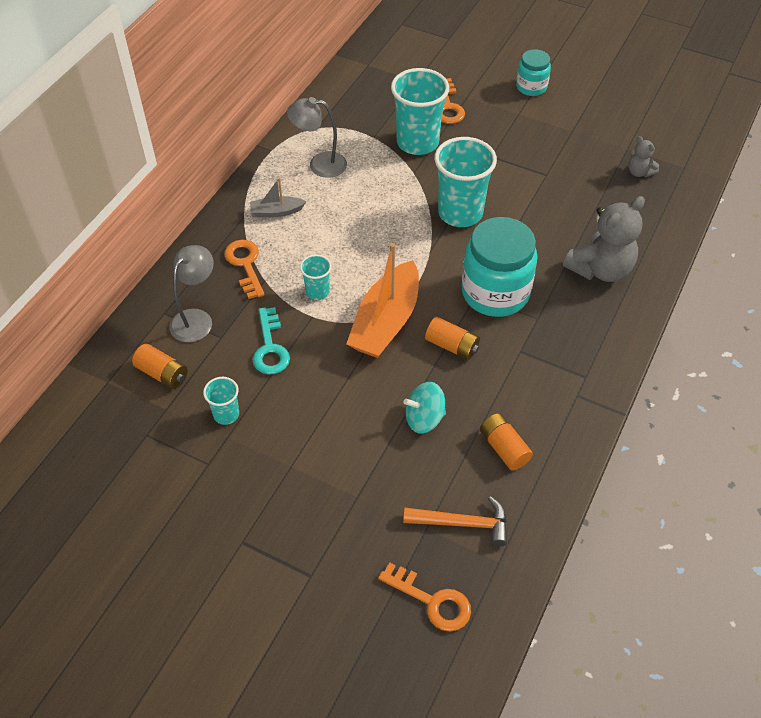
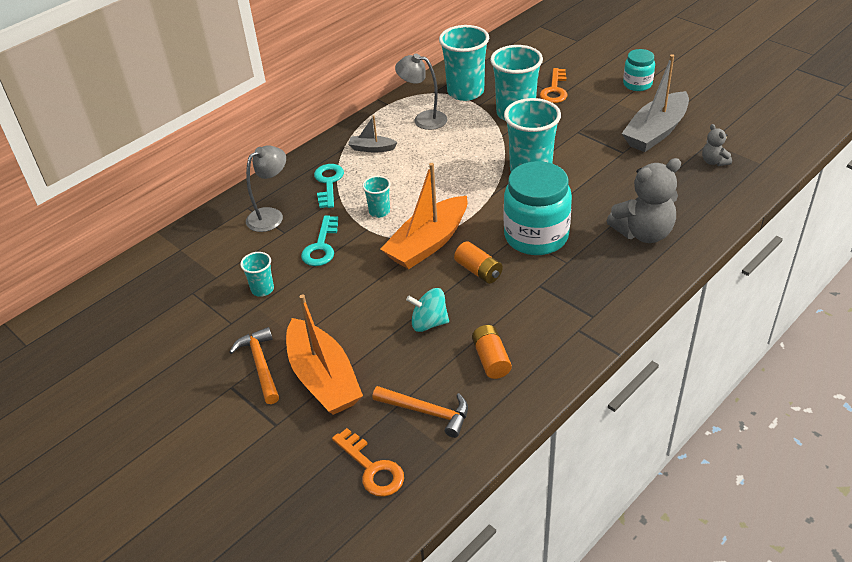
camera: 20 degrees right, 10 degrees down
orange battery [132,344,188,389] -> none
orange key [224,240,265,299] -> turquoise key [314,164,344,208]
none -> orange hammer [230,327,279,404]
none -> orange boat [286,294,363,415]
none -> turquoise cup [439,25,489,101]
none -> grey boat [621,54,689,152]

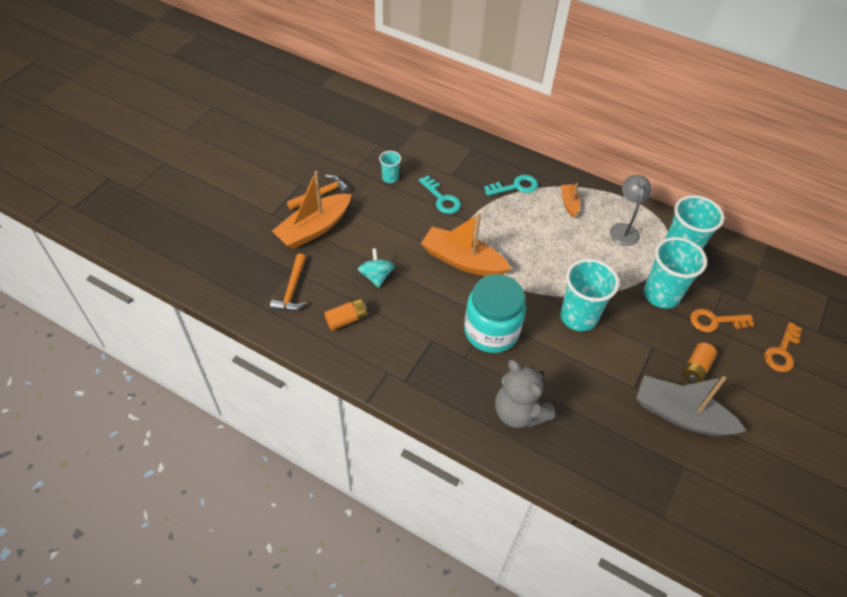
camera: 70 degrees right, 10 degrees up
grey lamp [246,145,286,232] -> none
turquoise key [301,215,338,266] -> turquoise key turned 120 degrees counterclockwise [419,176,461,214]
orange key [332,428,404,497] -> orange key moved to [764,322,802,372]
grey boat [348,115,398,153] -> orange boat [561,183,580,217]
turquoise cup [362,176,391,218] -> none
orange battery [454,241,503,284] -> orange battery moved to [683,343,717,383]
turquoise jar [623,49,655,91] -> none
grey teddy bear [702,124,732,166] -> none

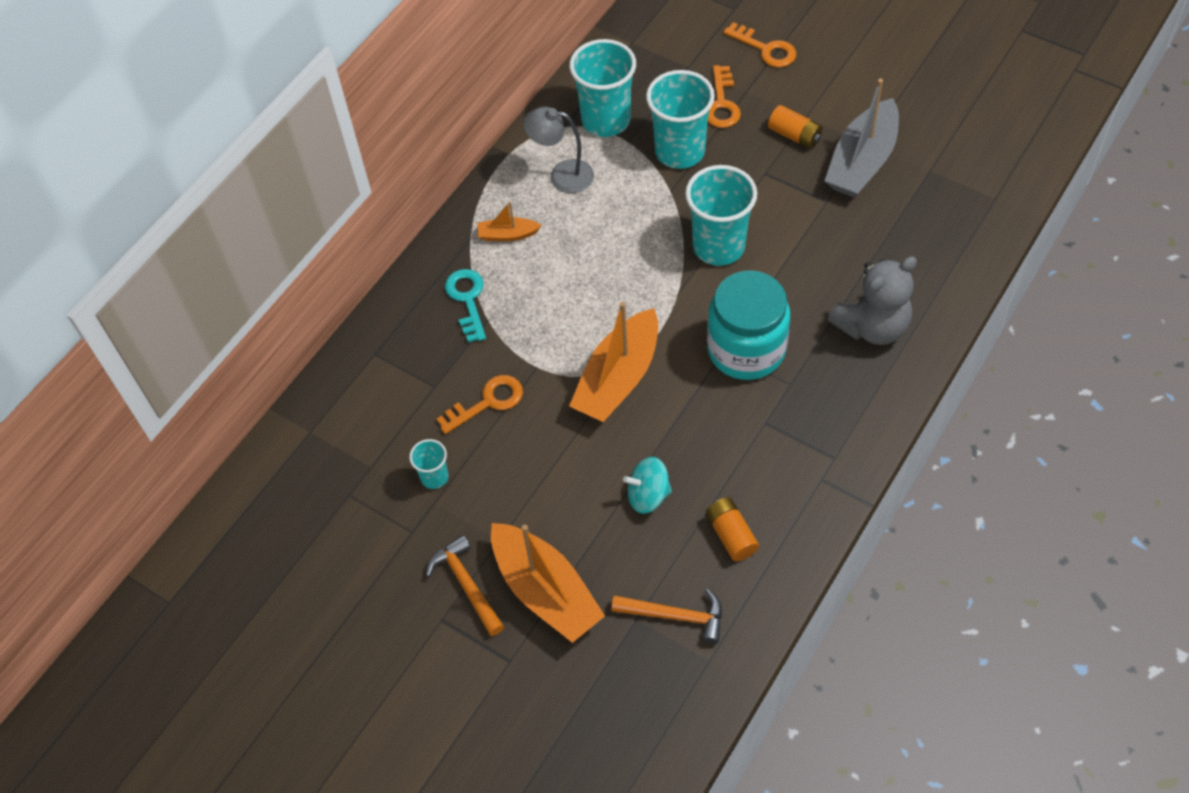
camera: 80 degrees left, 5 degrees up
turquoise key [419,176,461,214] -> orange key [437,375,523,434]

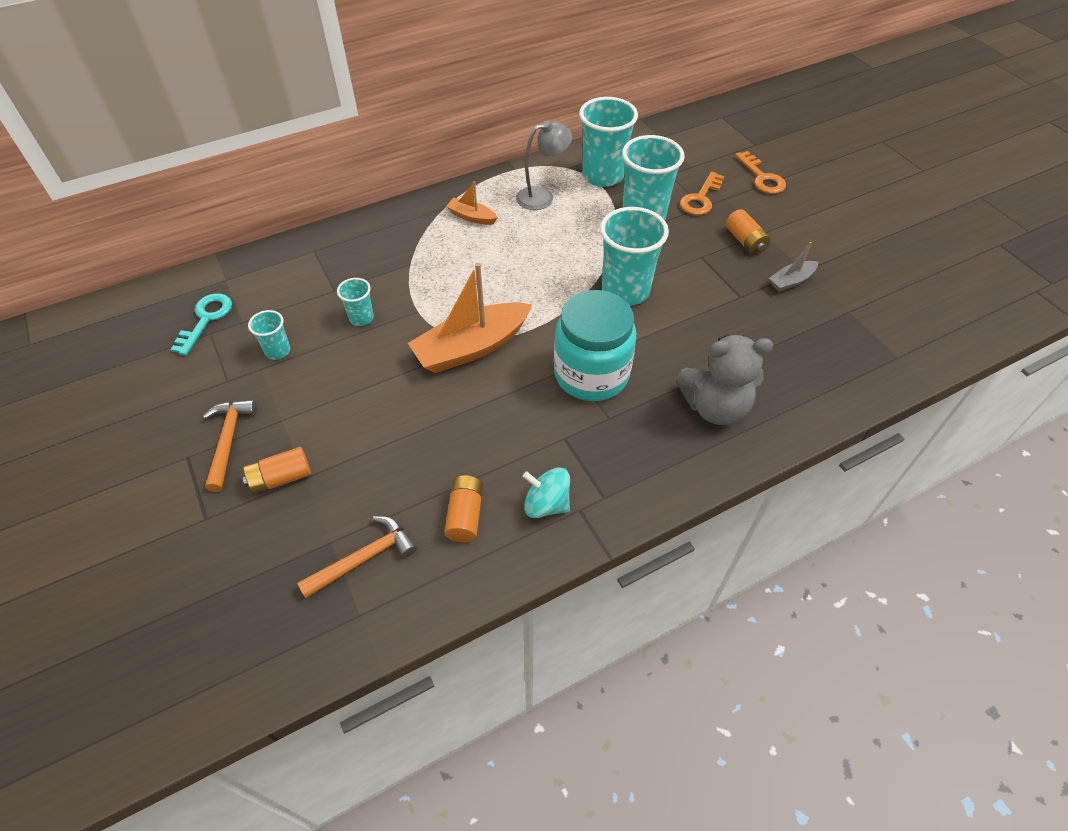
camera: 25 degrees right, 5 degrees down
orange key [437,375,523,434] -> turquoise cup [337,278,374,326]
turquoise key [445,269,486,342] -> turquoise key moved to [170,293,232,356]
orange boat [491,523,605,643] -> orange battery [243,447,311,494]
grey lamp [523,107,594,193] -> grey lamp turned 120 degrees clockwise [516,121,572,210]
orange hammer [611,589,722,644] -> orange hammer turned 75 degrees counterclockwise [297,516,417,598]
turquoise spinning top [623,457,672,514] -> turquoise spinning top moved to [523,467,570,518]
grey boat [825,78,899,197] -> grey boat [769,242,818,292], size x0.49

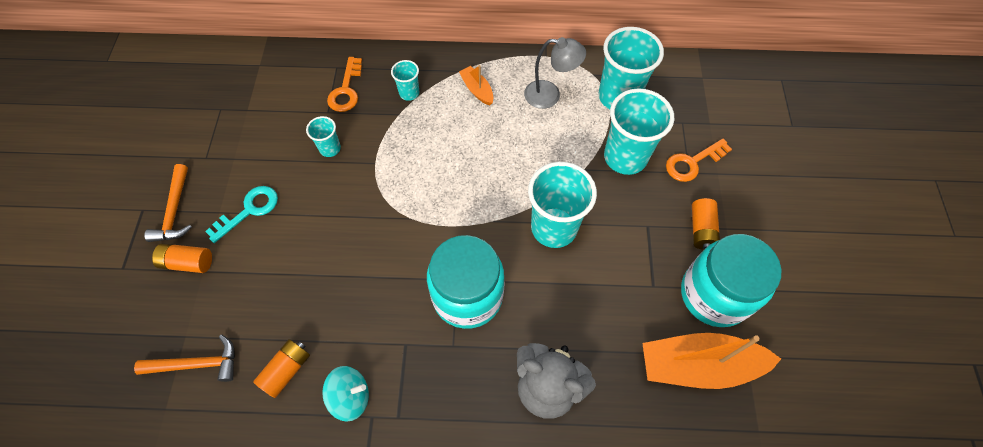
camera: 30 degrees right, 10 degrees up
turquoise key [170,293,232,356] -> turquoise key moved to [205,186,278,243]
orange hammer [203,400,257,492] -> orange hammer turned 150 degrees clockwise [144,164,192,242]
turquoise cup [248,310,291,360] -> turquoise cup moved to [391,60,419,101]
orange boat [408,263,533,373] -> orange boat moved to [642,333,781,389]
turquoise spinning top [523,467,570,518] -> turquoise spinning top turned 120 degrees clockwise [322,366,369,421]
orange key [735,151,786,194] -> orange key moved to [327,57,362,112]
grey boat [769,242,818,292] -> turquoise jar [681,234,782,327]

